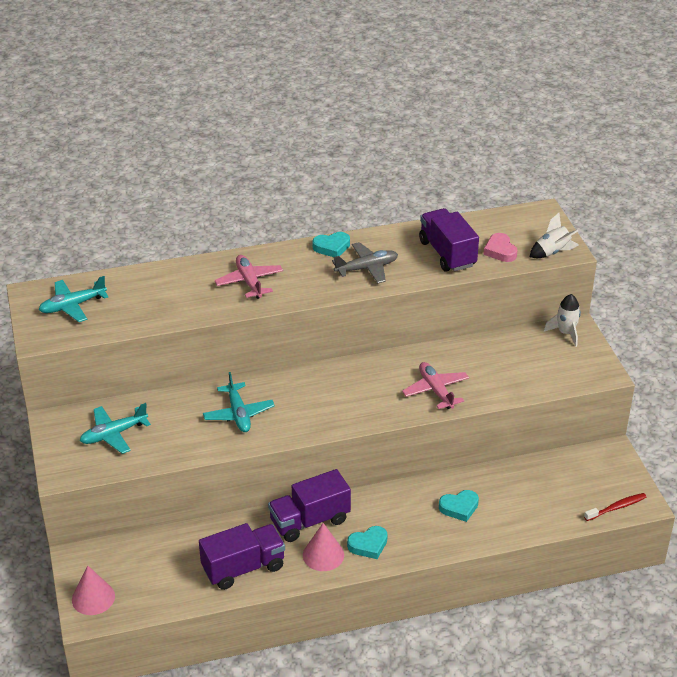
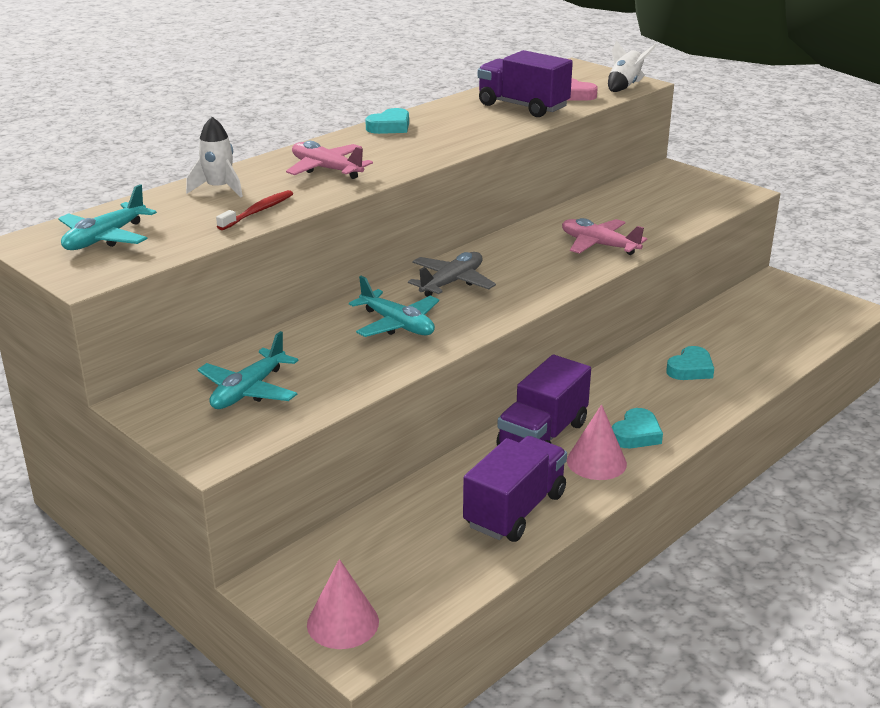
camera: 30 degrees left, 10 degrees down
grey plane [332,242,398,283] -> grey plane moved to [408,252,496,297]
white rocket [544,294,581,347] -> white rocket moved to [186,117,243,197]
red toothbrush [584,493,646,521] -> red toothbrush moved to [216,190,293,230]

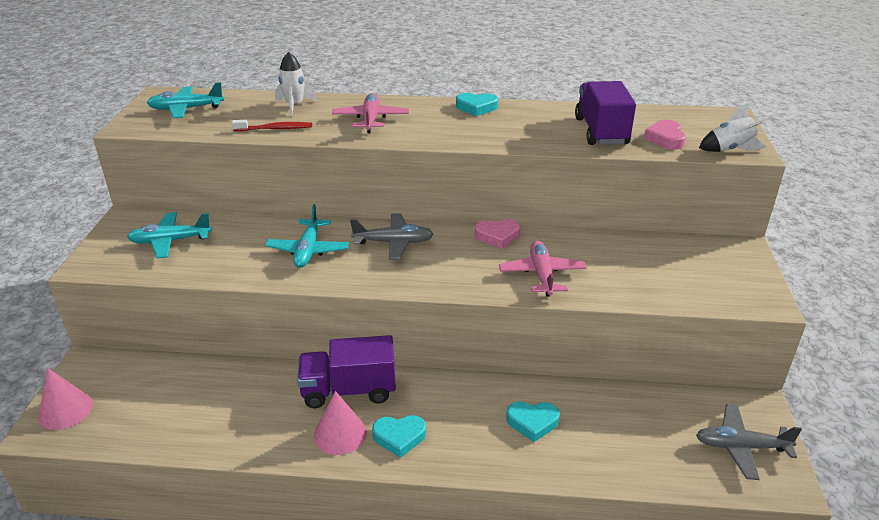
camera: 50 degrees right, 5 degrees up
purple truck [463,436,567,542] -> none
none -> pink heart [475,219,520,249]
none -> grey plane [696,404,802,480]

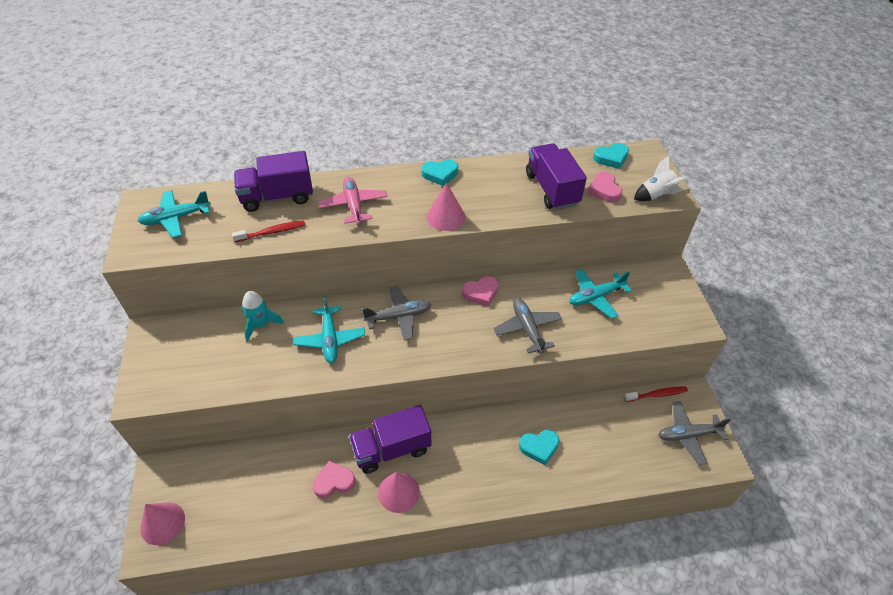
camera: 15 degrees left, 15 degrees up
turquoise plane [127,212,212,259] -> turquoise plane moved to [569,269,632,319]
white rocket [275,52,318,116] -> purple truck [234,151,313,212]
turquoise heart [372,415,426,458] -> turquoise heart moved to [593,143,629,169]
pink plane [499,241,586,296] -> grey plane [494,298,562,354]
none -> turquoise rocket [242,291,284,342]
none -> pink heart [313,461,355,499]
none -> pink cone [427,182,465,231]
none -> red toothbrush [624,386,688,402]

